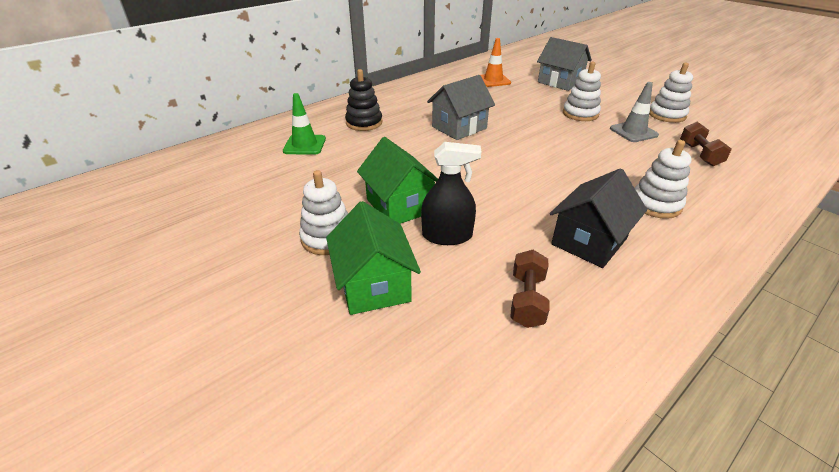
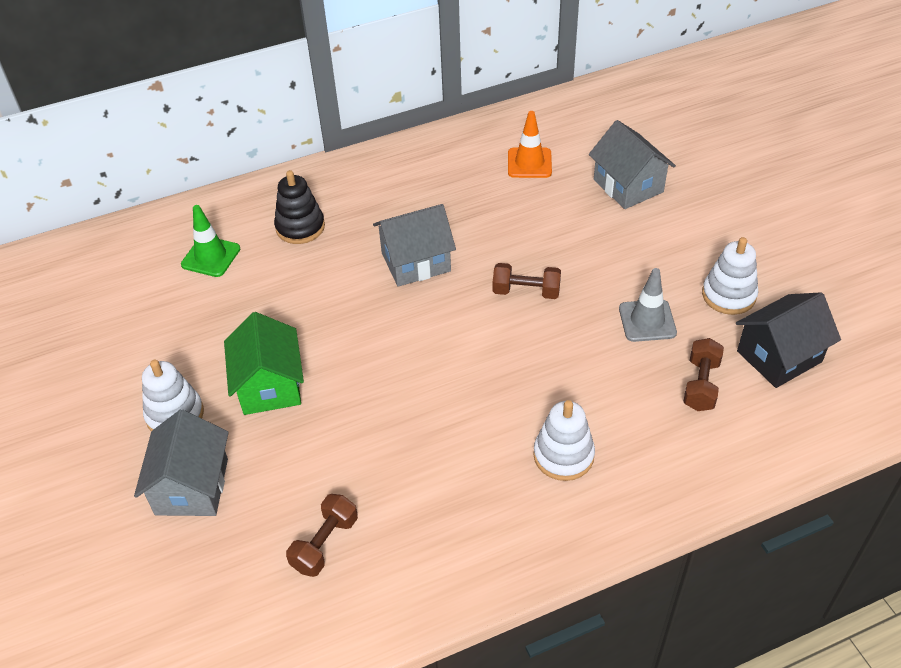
camera: 20 degrees right, 10 degrees up
green house [326,201,421,315] -> grey house [134,410,229,516]
black spray bottle [421,142,481,245] -> none
black house [550,168,647,268] -> black house moved to [736,292,841,388]
white stacking toy [563,61,601,121] -> none
none -> brown dumbbell [493,263,561,299]

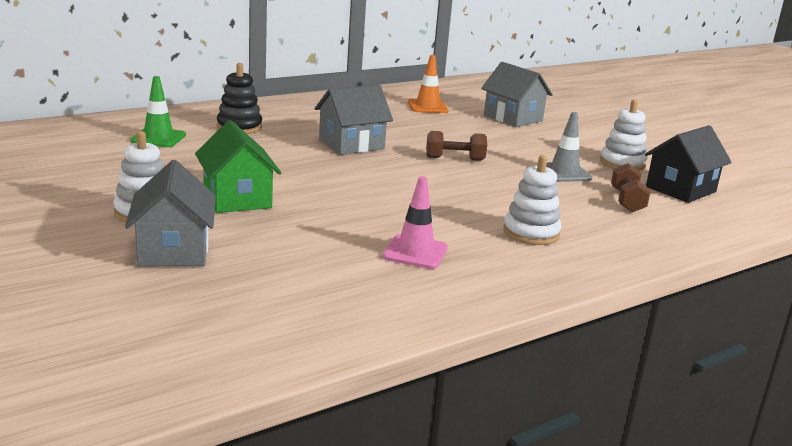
camera: 15 degrees left, 25 degrees down
brown dumbbell [286,494,358,577] -> none
none -> pink traffic cone [383,176,448,269]

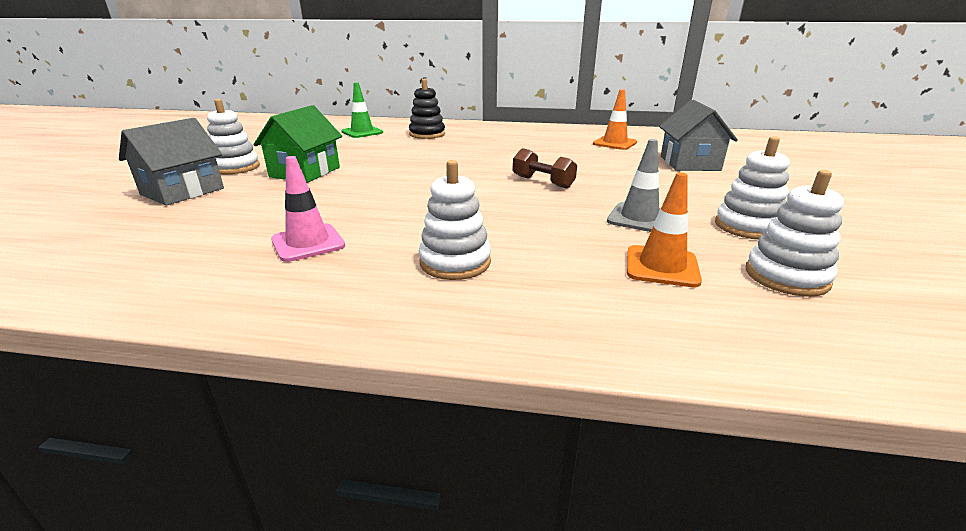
camera: 45 degrees right, 5 degrees up
grey house [314,85,393,155] -> none
brown dumbbell [611,163,650,212] -> orange traffic cone [627,172,702,287]
black house [645,125,732,203] -> white stacking toy [746,170,844,297]

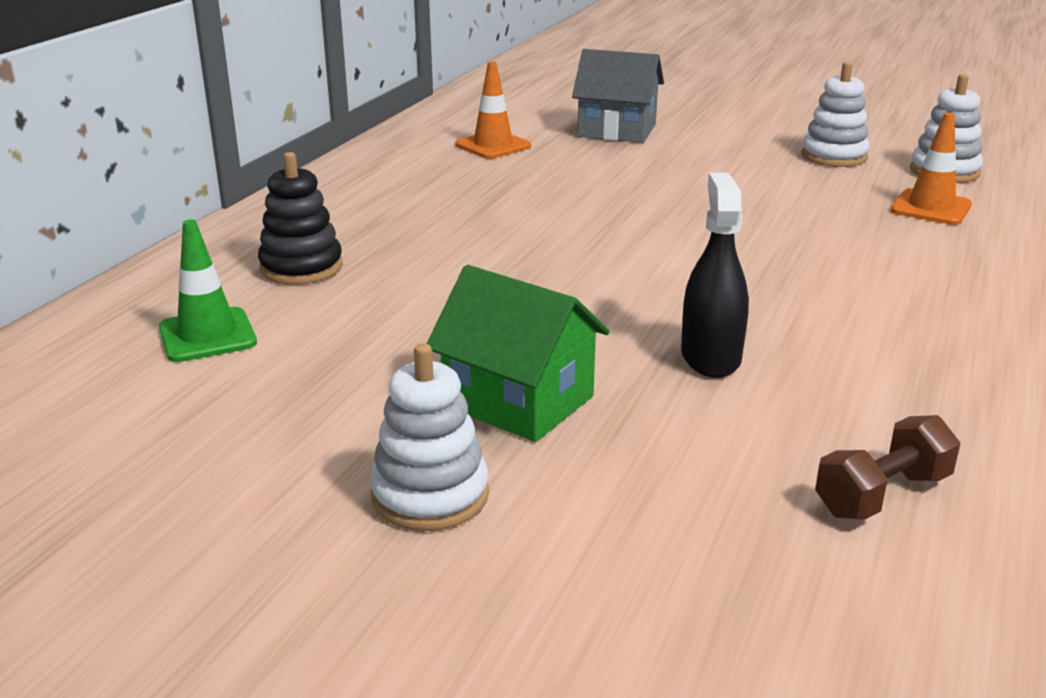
camera: 75 degrees left, 0 degrees up
grey house [119,118,224,206] -> none
pink traffic cone [271,156,345,262] -> none
white stacking toy [419,160,491,280] -> none
brown dumbbell [513,148,577,189] -> brown dumbbell moved to [815,415,960,520]
grey traffic cone [607,139,660,232] -> none
none -> black spray bottle [681,173,749,378]

